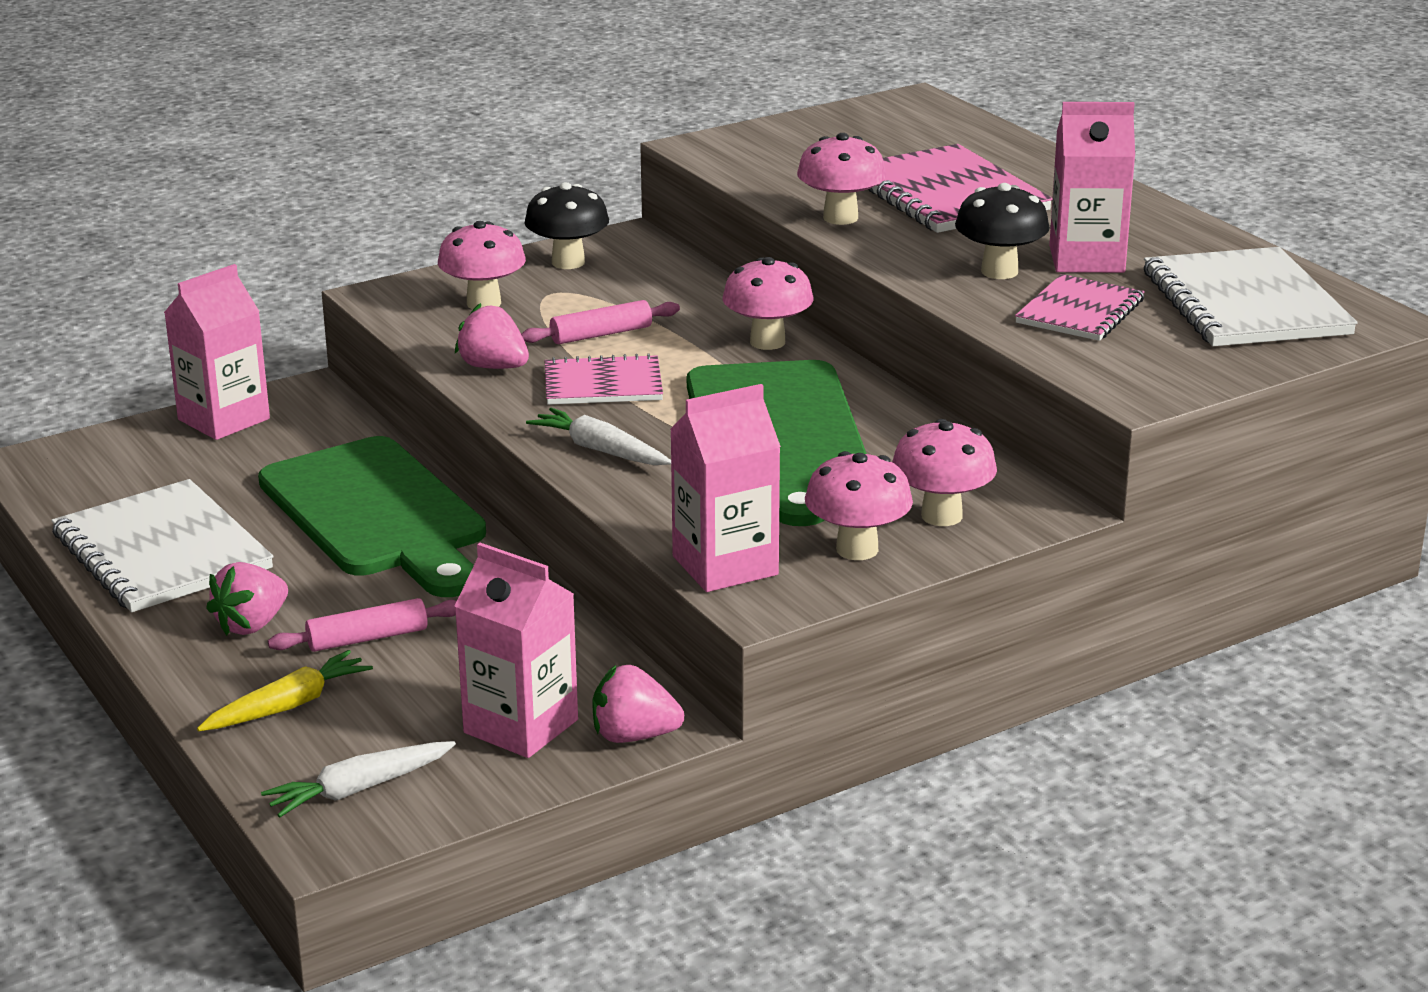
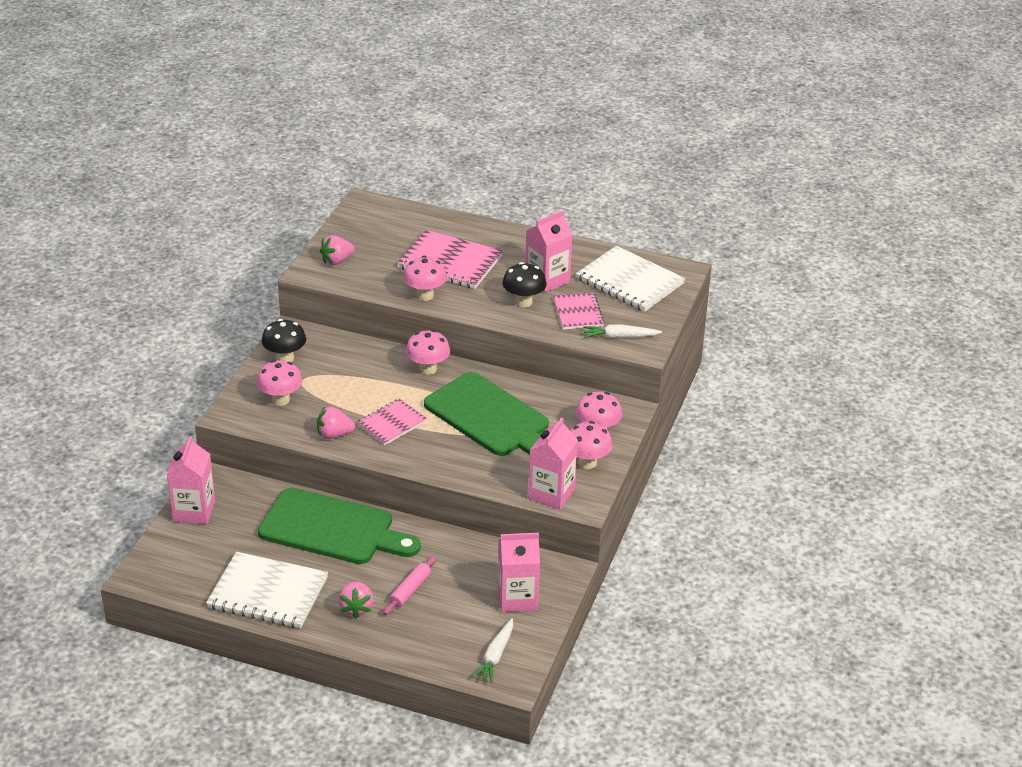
camera: 40 degrees left, 10 degrees up
yellow carrot [197,650,373,732] -> none
pink rolling pin [521,300,680,344] -> none
white carrot [526,408,671,465] -> white carrot moved to [583,325,662,338]
pink strawberry [592,665,684,743] -> pink strawberry moved to [320,235,355,265]

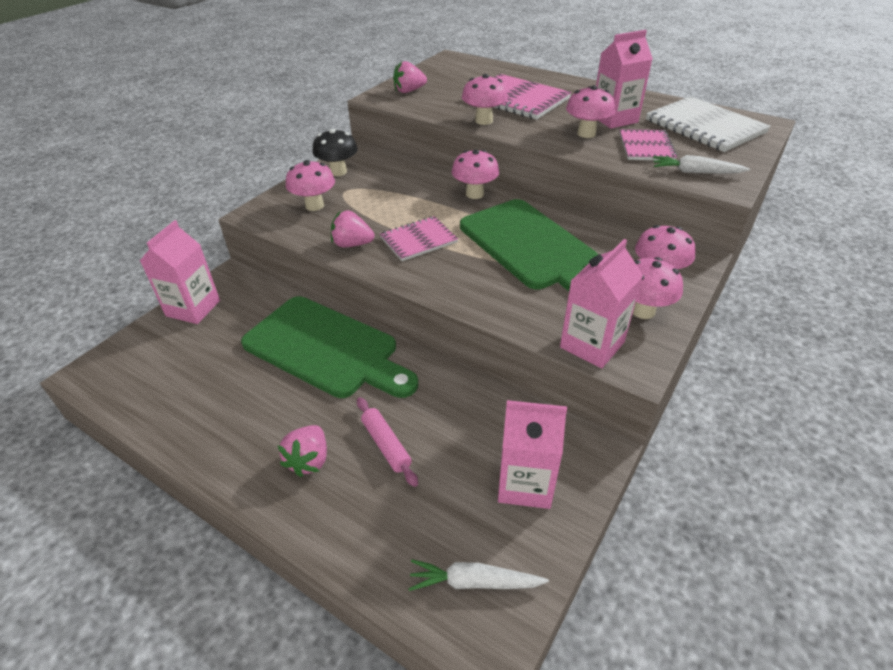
camera: 15 degrees right, 5 degrees up
white notebook [206,552,328,628] -> none
pink rolling pin [383,556,436,615] -> pink rolling pin turned 75 degrees counterclockwise [357,397,418,487]
white carrot [472,618,513,683] -> white carrot turned 60 degrees clockwise [409,559,549,591]
black mushroom [502,262,546,307] -> pink mushroom [566,85,615,138]

